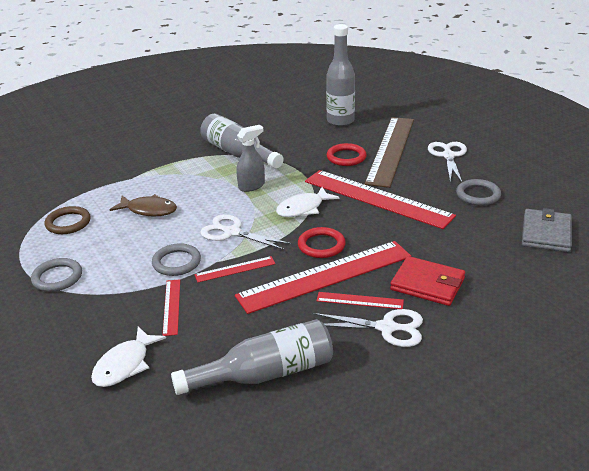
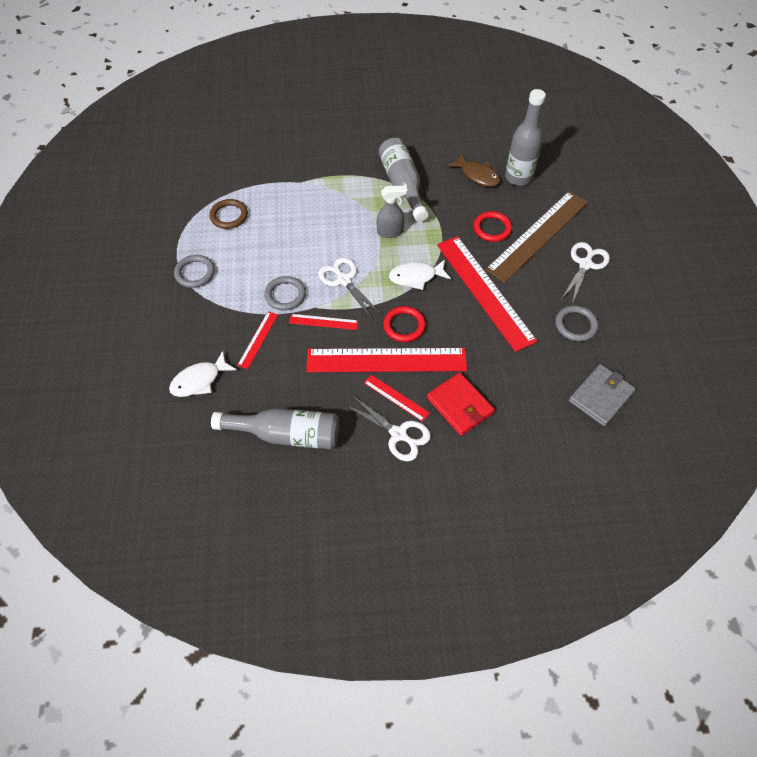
camera: 25 degrees right, 25 degrees up
brown fish [109,194,177,217] -> brown fish moved to [448,154,500,187]

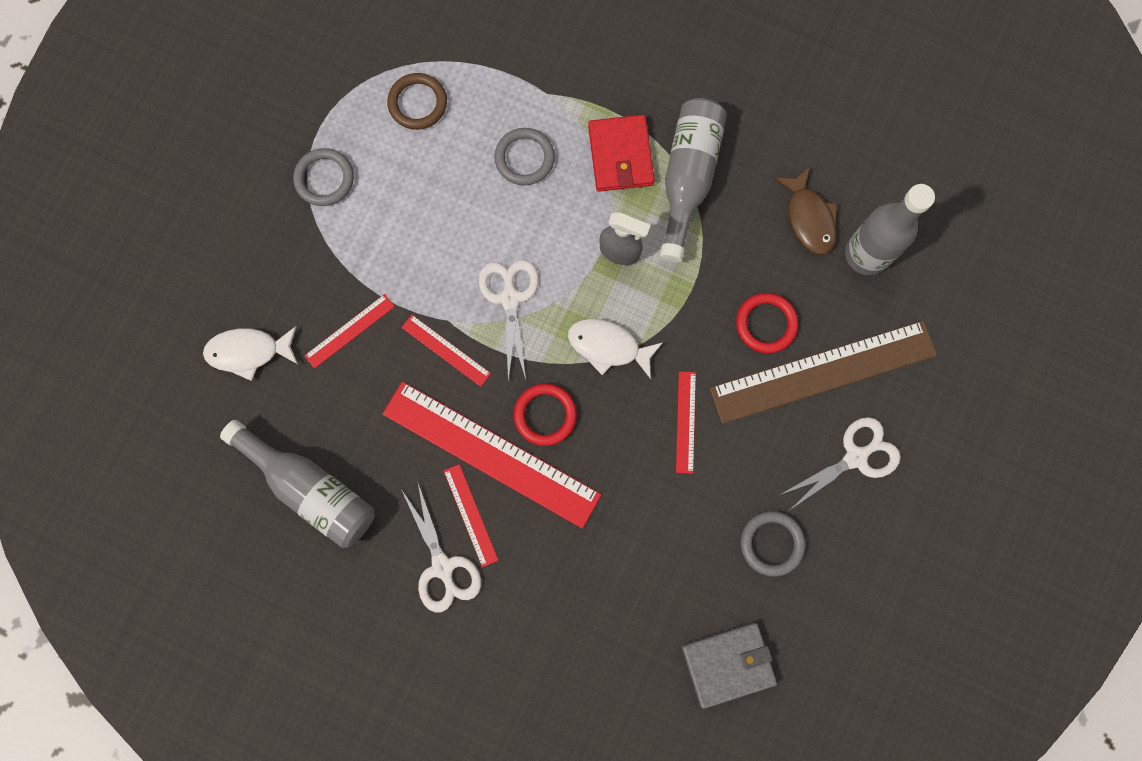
camera: 30 degrees right, 20 degrees up
grey ring [264,276,306,311] -> grey ring moved to [494,128,555,185]
red wallet [427,372,495,436] -> red wallet moved to [588,115,655,192]
red ruler [437,236,537,352] -> red ruler [676,371,696,474], size x0.44

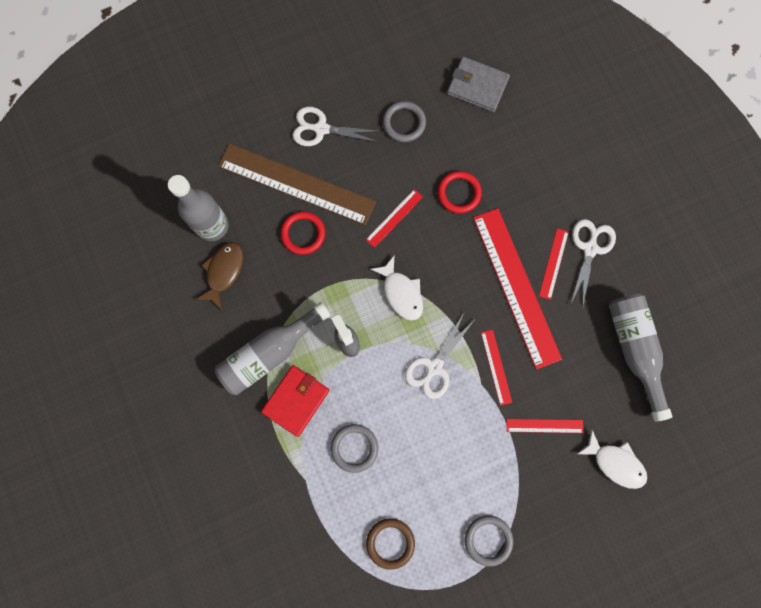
camera: 140 degrees left, 0 degrees up
red ring [514,383,577,446] -> red ring moved to [438,171,482,214]

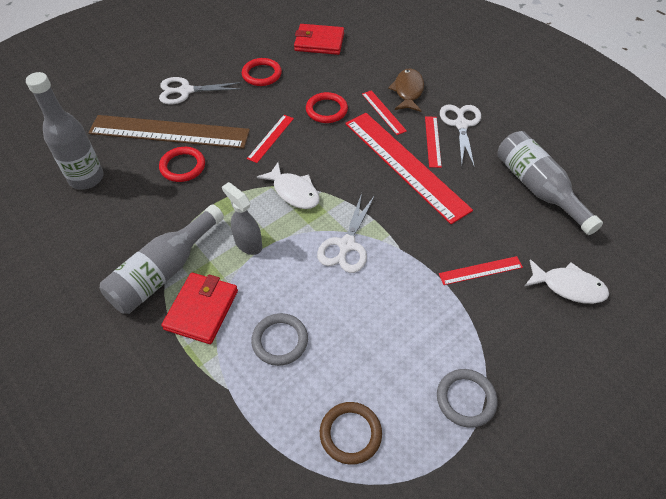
camera: 15 degrees left, 25 degrees down
brown fish [195,242,243,310] -> brown fish moved to [388,68,424,112]
grey ring [383,101,426,142] -> red ring [242,58,282,86]
grey wallet [447,57,510,112] -> red wallet [294,24,344,55]
red ruler [481,330,512,406] -> red ruler moved to [362,90,407,135]

